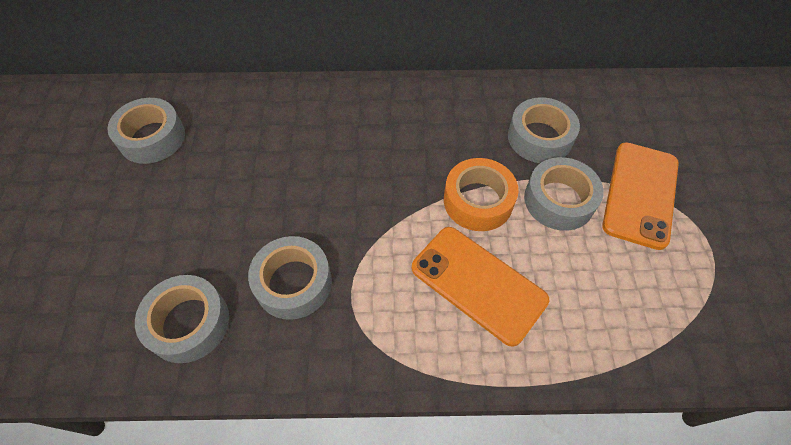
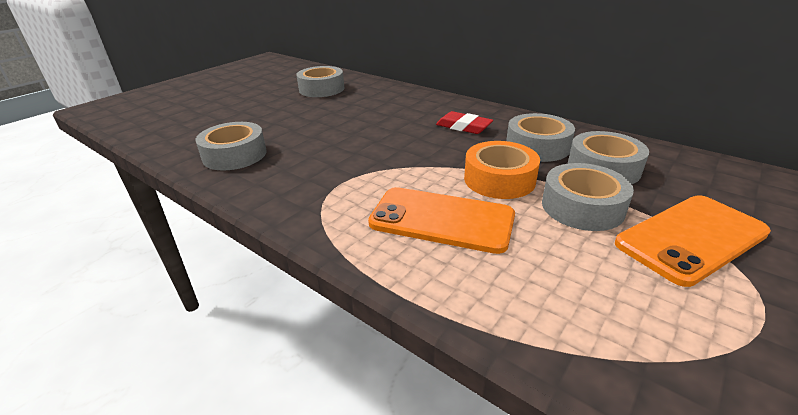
camera: 40 degrees right, 25 degrees down
grey tape [248,236,332,320] -> grey tape moved to [506,113,575,162]
orange phone [412,227,549,347] -> orange phone turned 60 degrees counterclockwise [368,187,515,254]
none -> red eraser [436,111,493,134]

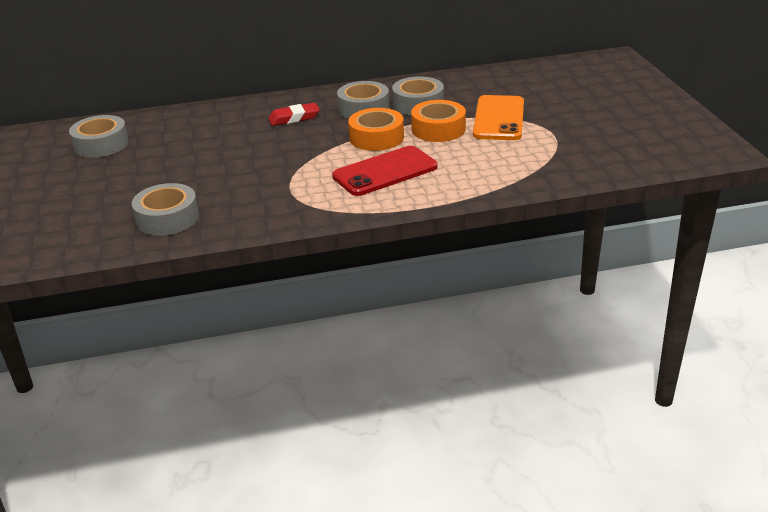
camera: 50 degrees left, 0 degrees up
orange phone [368,187,515,254] -> red phone [332,146,438,196]
grey tape [542,163,634,231] -> orange tape [411,100,466,142]

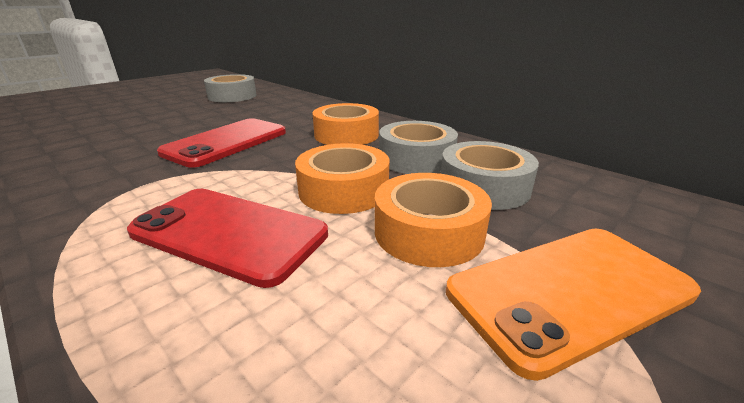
camera: 55 degrees right, 5 degrees down
grey tape [132,183,199,236] -> none
red eraser [268,103,320,126] -> orange tape [313,103,379,145]
none -> red phone [157,118,286,168]

